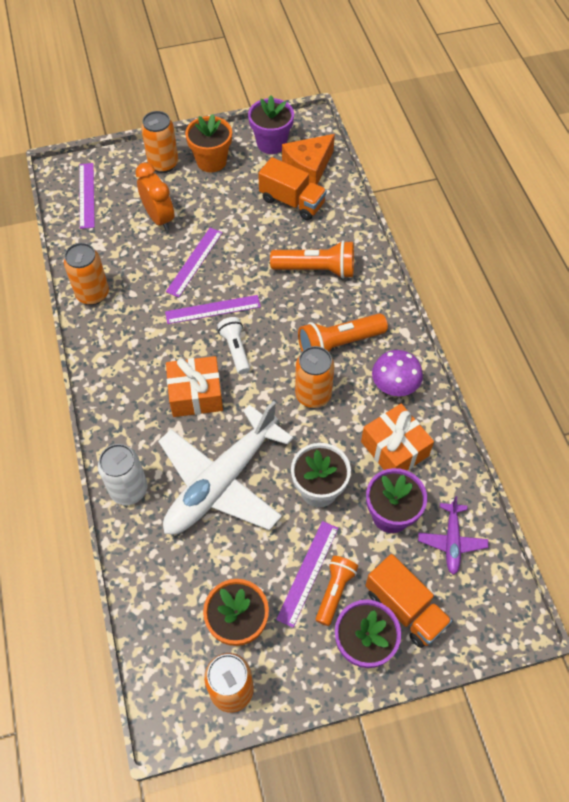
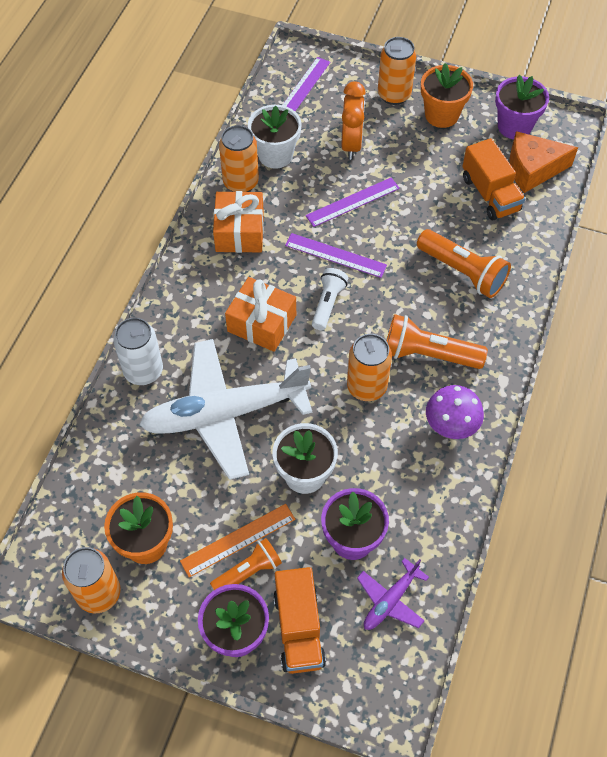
camera: 35 degrees right, 0 degrees up
purple ruler [276,521,339,628] -> orange ruler [180,504,295,577]
orange gift [361,404,434,470] -> orange gift moved to [213,191,264,253]
none -> white flower pot [248,105,302,169]

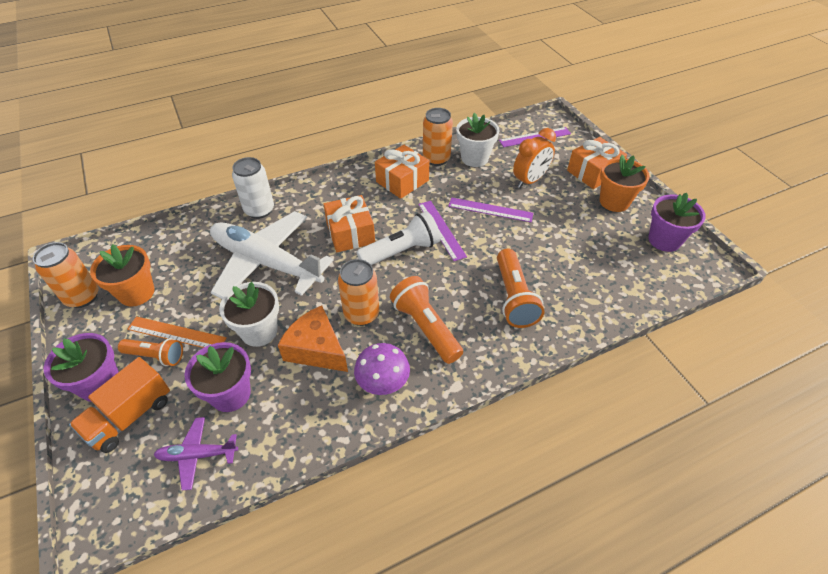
camera: 45 degrees right, 10 degrees down
white flashlight [312,268,348,330] -> white flashlight [356,211,441,265], size x1.55
orange can [378,37,416,105] -> orange gift [567,137,627,189]
orange truck [462,138,525,220] -> none
orange cheese [509,131,578,193] -> orange cheese moved to [278,306,348,372]

